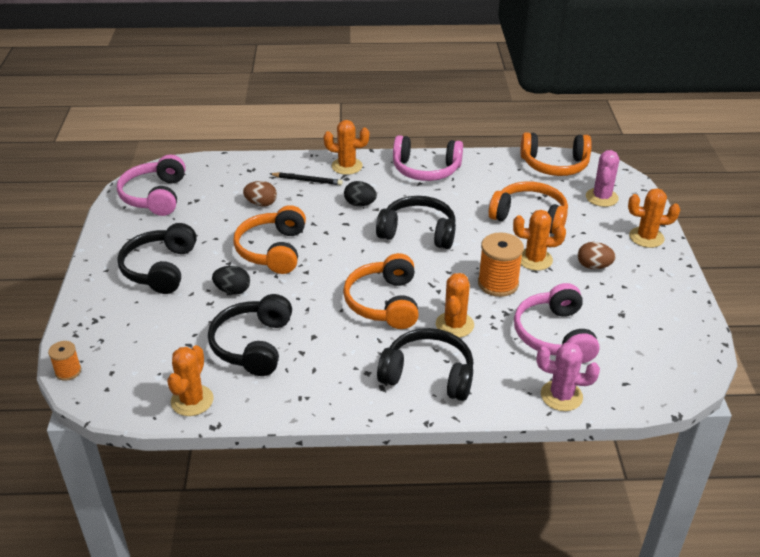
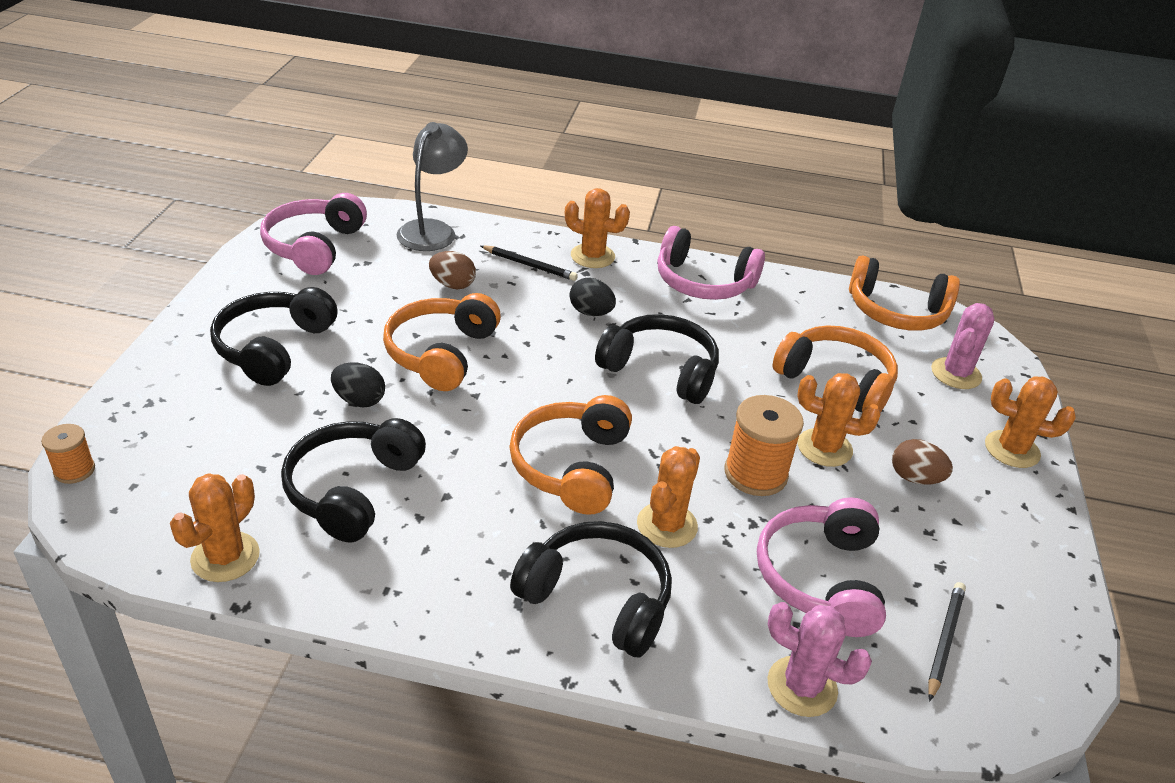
camera: 10 degrees right, 0 degrees up
none -> grey lamp [397,122,468,251]
none -> black pencil [928,582,966,702]

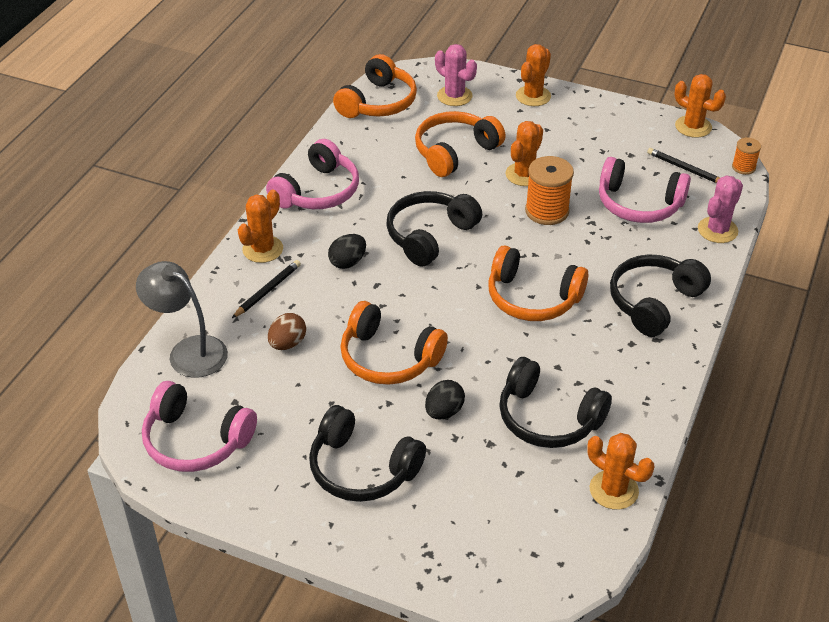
camera: 75 degrees left, 5 degrees up
orange spool [41,424,95,484] -> orange spool moved to [732,138,761,175]
orange cactus [637,446,700,548] -> orange cactus moved to [675,74,726,138]
brown egg [892,439,953,485] -> none

